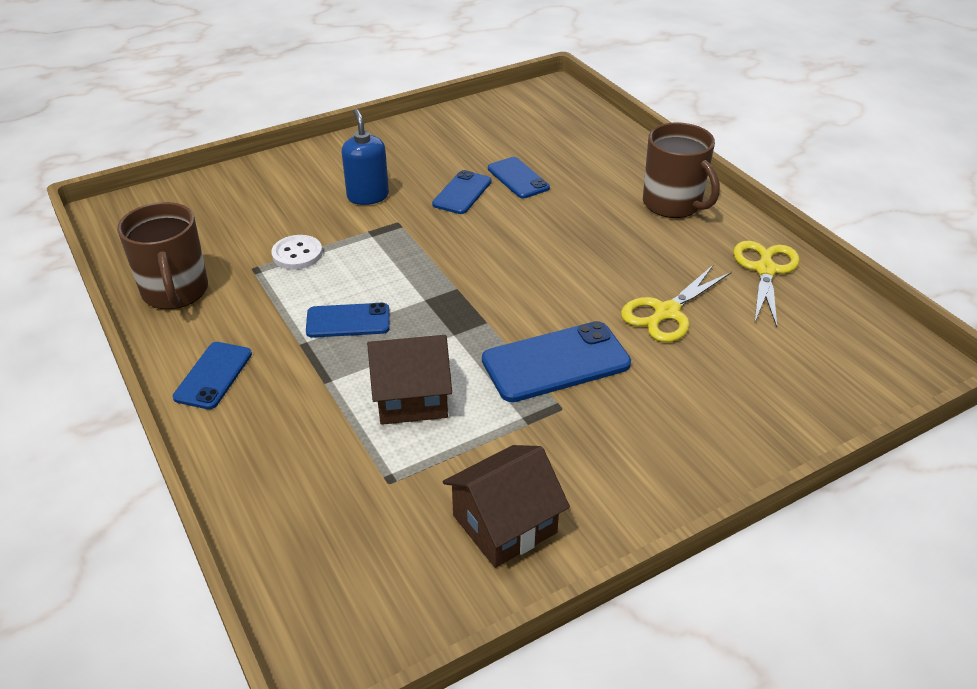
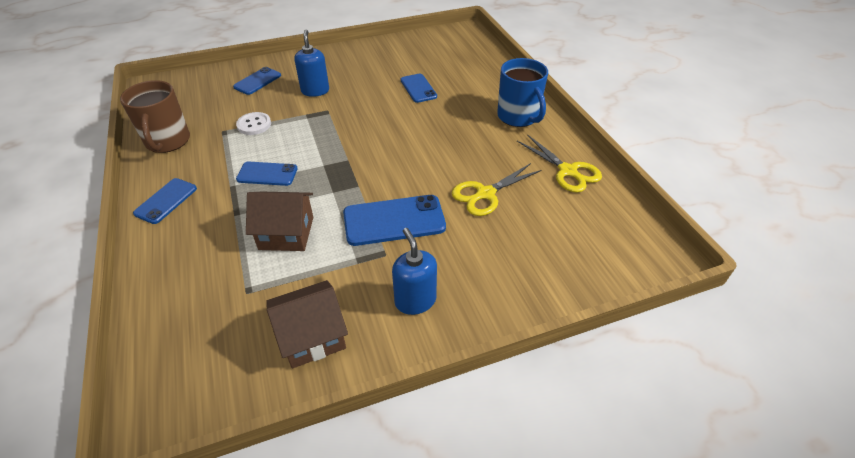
camera: 10 degrees right, 5 degrees up
blue phone [432,170,492,214] -> blue phone moved to [233,67,281,95]
brown mug [643,122,720,218] -> blue mug [497,58,548,127]
yellow scissors [733,241,800,327] -> yellow scissors turned 120 degrees clockwise [517,134,602,193]
none -> blue soap dispenser [392,228,437,315]

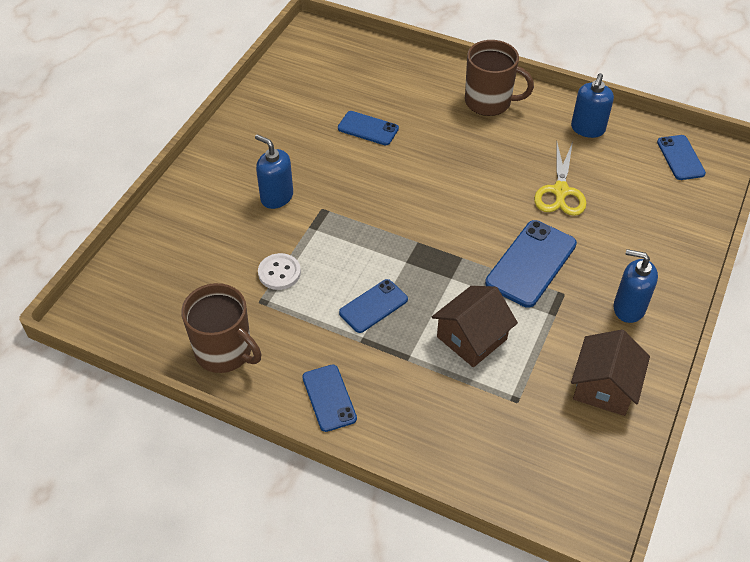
camera: 45 degrees left, 5 degrees up
blue phone [233,67,281,95] -> blue phone moved to [657,135,706,180]
blue mug [497,58,548,127] -> brown mug [465,40,534,116]
yellow scissors [517,134,602,193] -> blue soap dispenser [571,73,614,138]

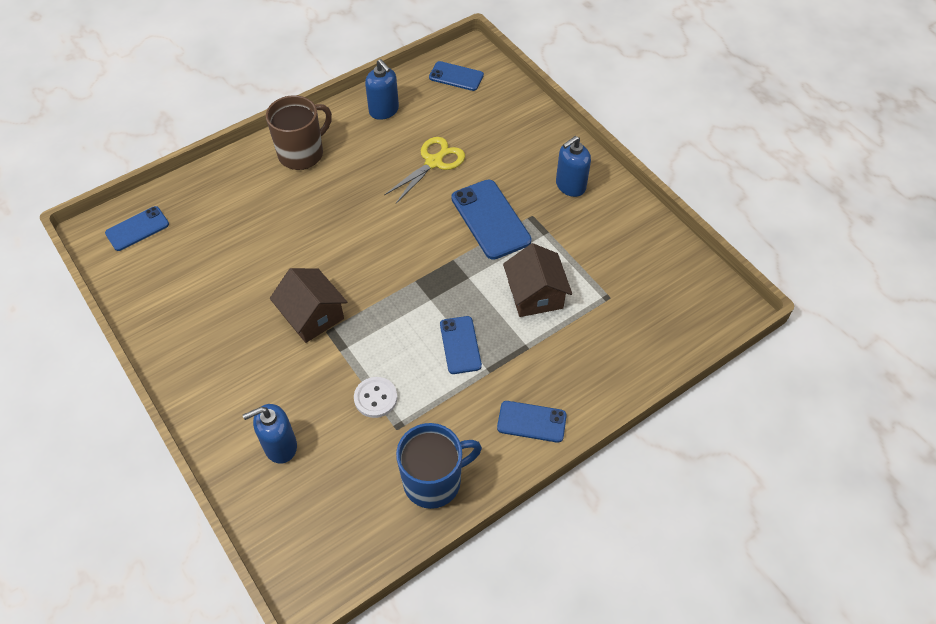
camera: 60 degrees left, 5 degrees up
brown mug [181,283,261,373] -> blue mug [396,423,482,509]
blue soap dispenser [255,134,293,209] -> blue soap dispenser moved to [243,404,297,463]
blue phone [338,111,399,145] -> blue phone moved to [105,206,169,251]
yellow scissors [534,142,587,216] -> yellow scissors turned 90 degrees counterclockwise [384,137,465,203]
brown house [571,330,650,416] -> brown house moved to [270,268,347,343]

